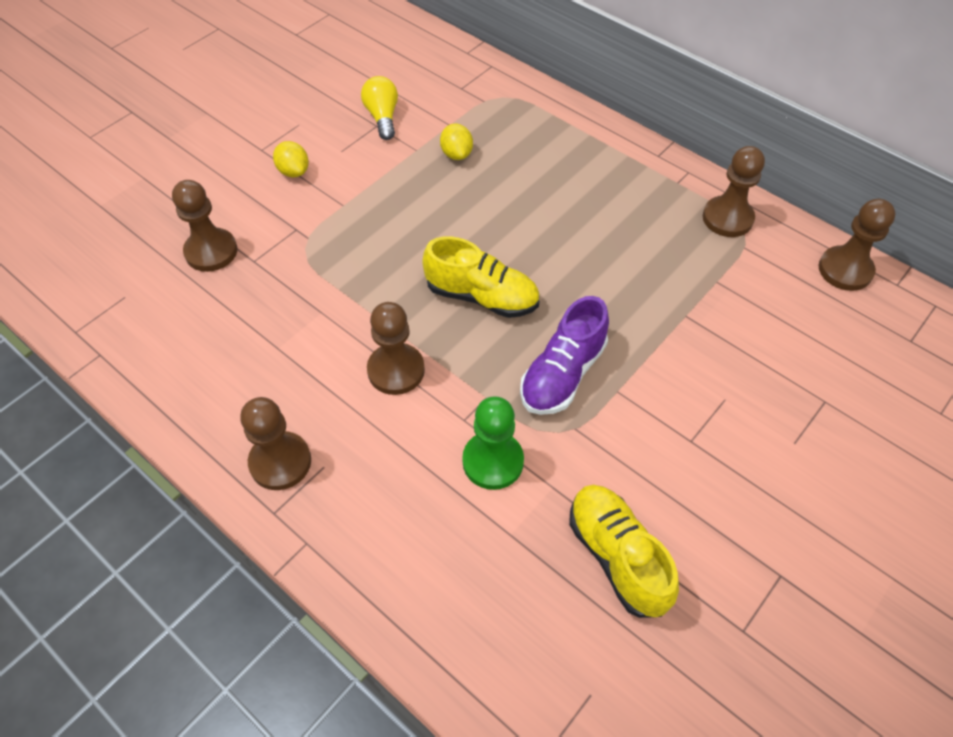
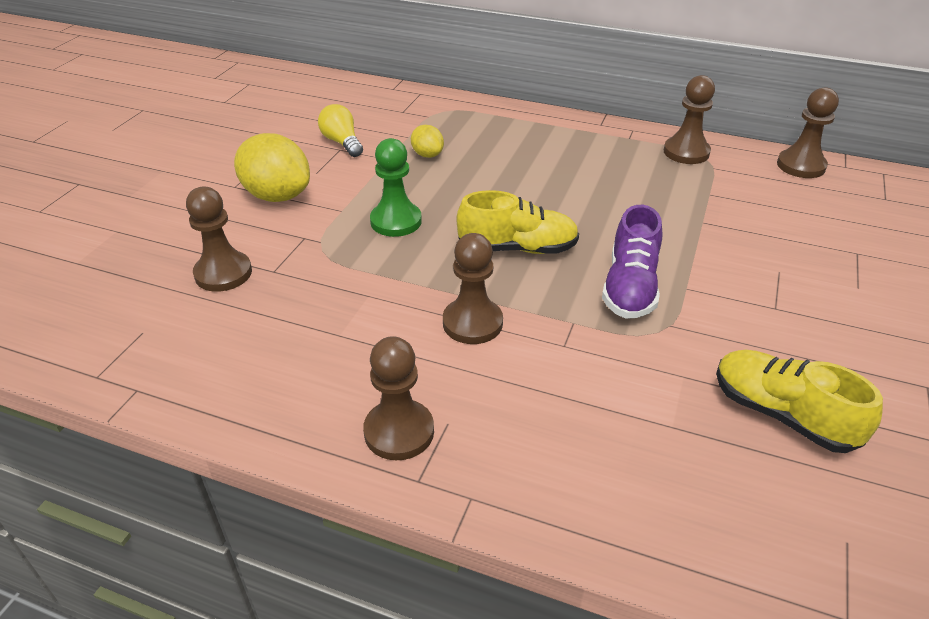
camera: 20 degrees left, 15 degrees down
yellow lemon [273,141,309,178] -> yellow lemon [234,133,310,202], size x1.93
green pawn [462,396,524,490] -> green pawn moved to [370,138,422,237]

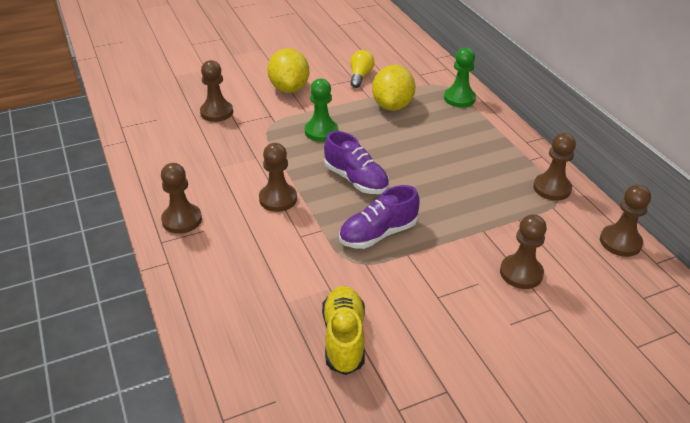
camera: 45 degrees right, 0 degrees up
yellow lemon [411,125,444,158] -> yellow lemon [372,65,415,111], size x1.93
yellow shoe [456,190,579,254] -> purple shoe [324,131,389,194]
none -> green pawn [444,48,476,107]
none -> brown pawn [500,214,547,289]

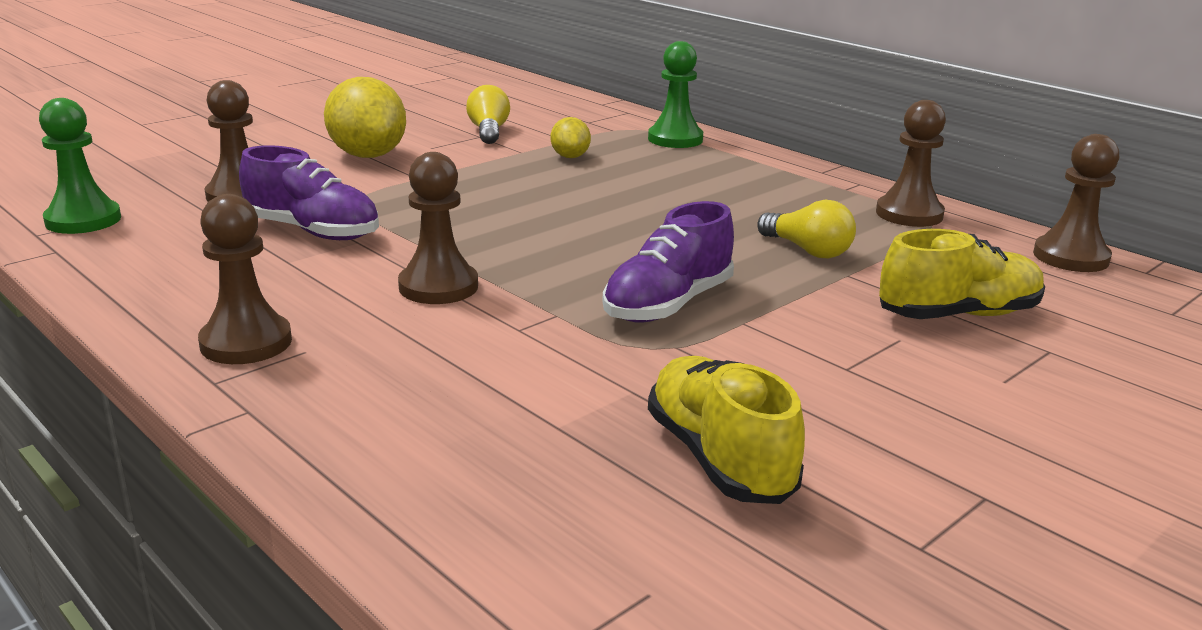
camera: 20 degrees left, 15 degrees down
green pawn [305,79,338,142] -> green pawn moved to [39,98,121,234]
purple shoe [324,131,389,194] -> purple shoe moved to [239,145,379,240]
yellow lemon [372,65,415,111] -> yellow lemon [550,117,591,158], size x0.52
brown pawn [500,214,547,289] -> yellow shoe [879,229,1045,319]
none -> yellow light bulb [757,200,856,258]

